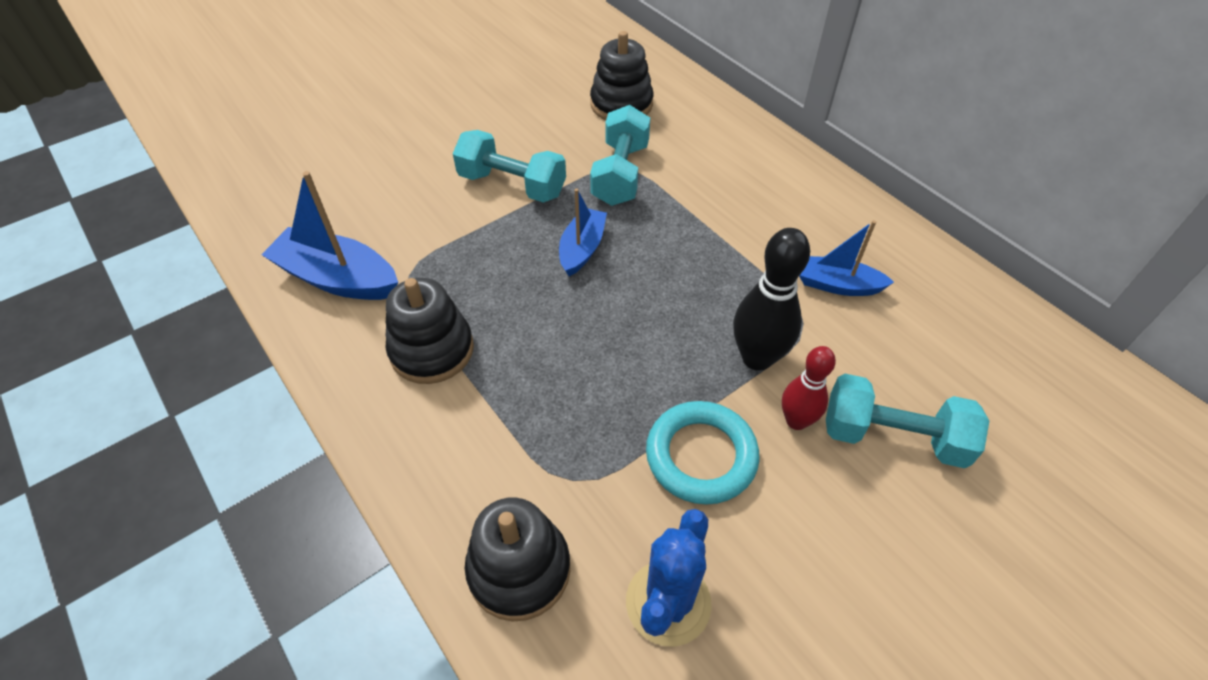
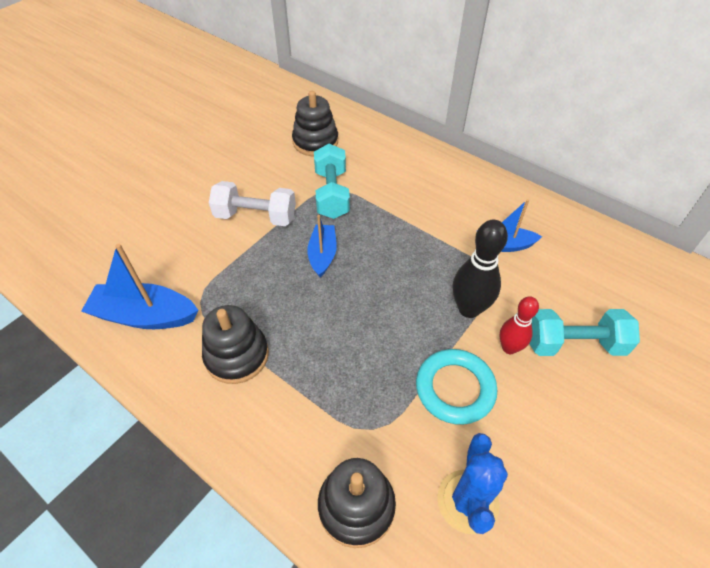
camera: 15 degrees left, 0 degrees up
turquoise dumbbell [453,130,566,203] -> white dumbbell [209,181,296,226]

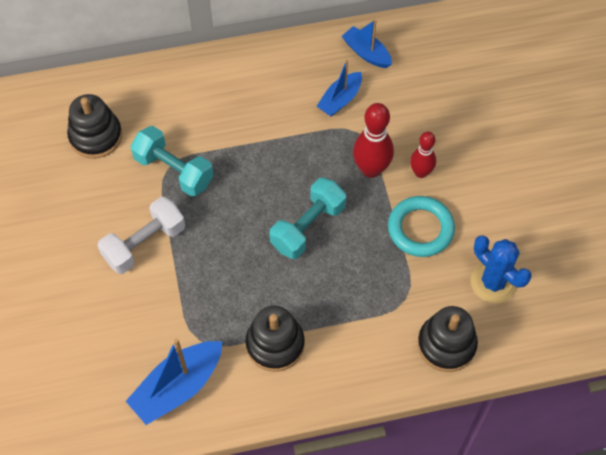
camera: 50 degrees left, 10 degrees up
blue boat [307,215,337,277] -> blue boat moved to [342,20,392,68]
black bowling pin [453,220,508,318] -> red bowling pin [353,103,394,178]
turquoise dumbbell [529,309,640,356] -> turquoise dumbbell moved to [269,178,346,259]

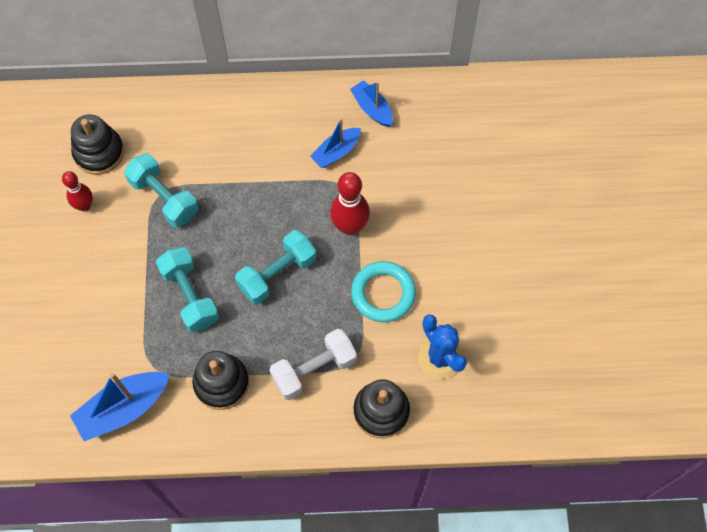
camera: 10 degrees right, 5 degrees up
white dumbbell [97,197,185,274] -> white dumbbell moved to [269,329,357,400]
red bowling pin [410,132,436,178] -> red bowling pin moved to [62,171,93,211]
none -> turquoise dumbbell [156,247,219,332]

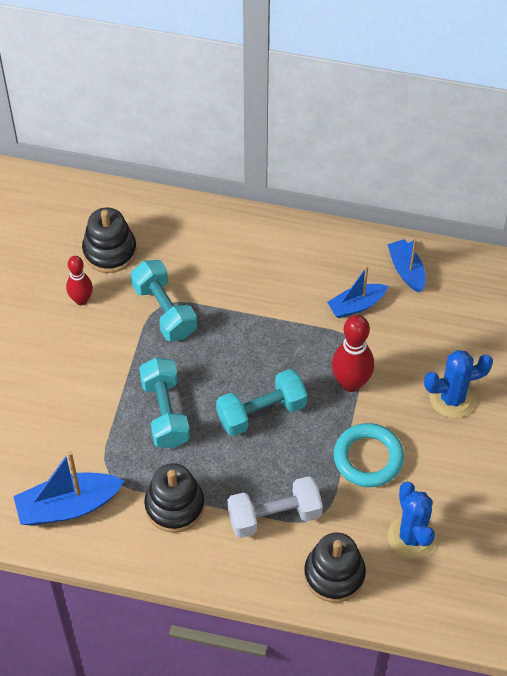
camera: 15 degrees right, 10 degrees down
none -> blue cactus [424,350,493,418]

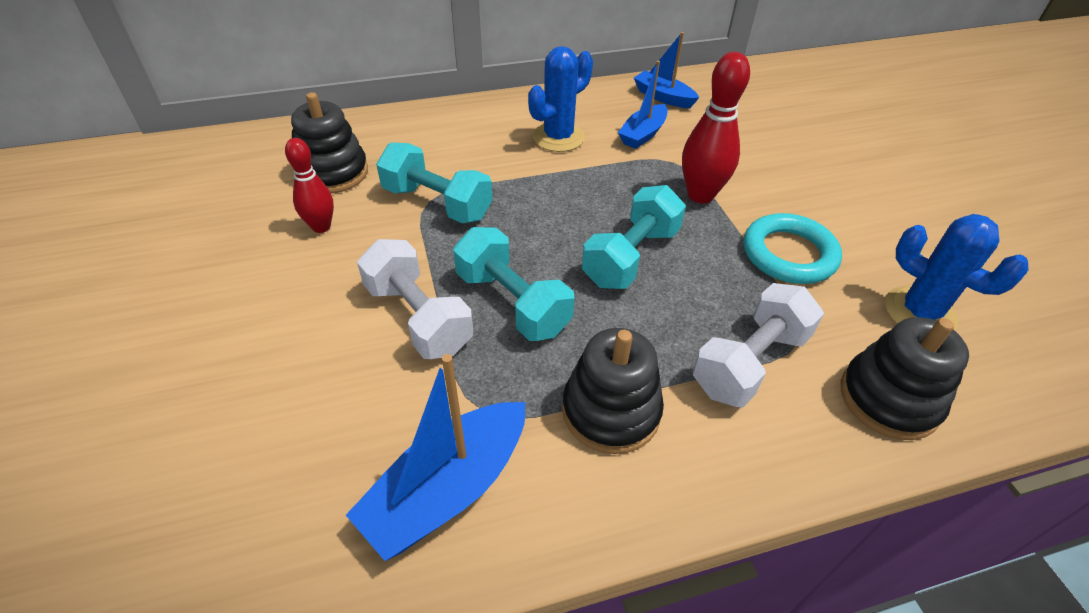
camera: 30 degrees left, 10 degrees down
blue cactus [424,350,493,418] -> blue cactus moved to [528,46,593,152]
none -> white dumbbell [357,239,473,359]

